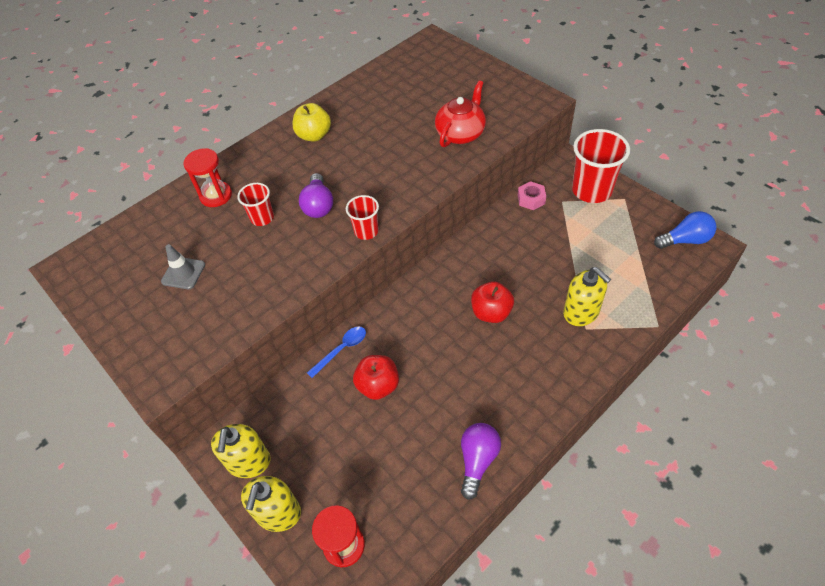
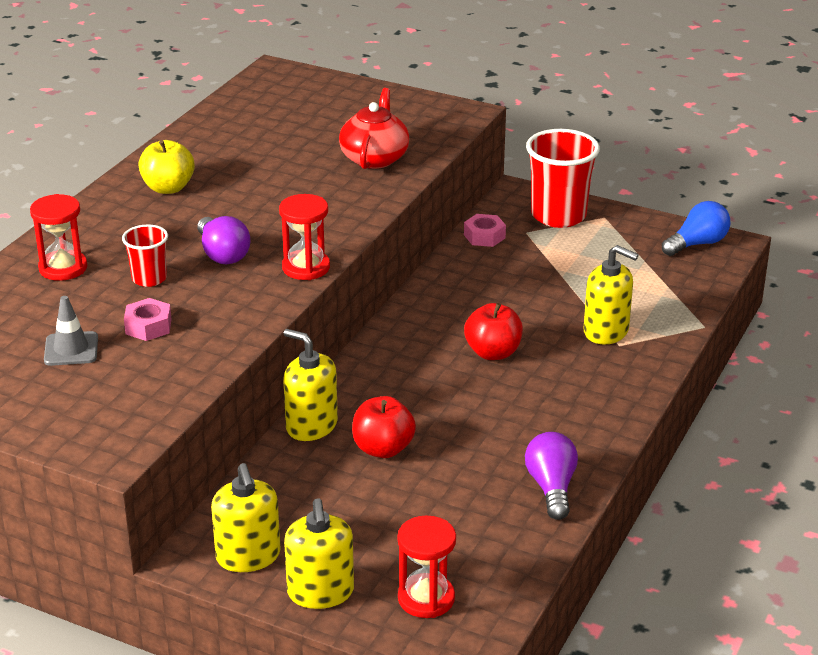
camera: 25 degrees left, 20 degrees down
blue spoon [307,326,366,378] -> yellow soap dispenser [283,329,338,441]
red cup [346,195,379,240] -> red hourglass [279,194,330,280]
none -> pink nut [124,298,172,341]

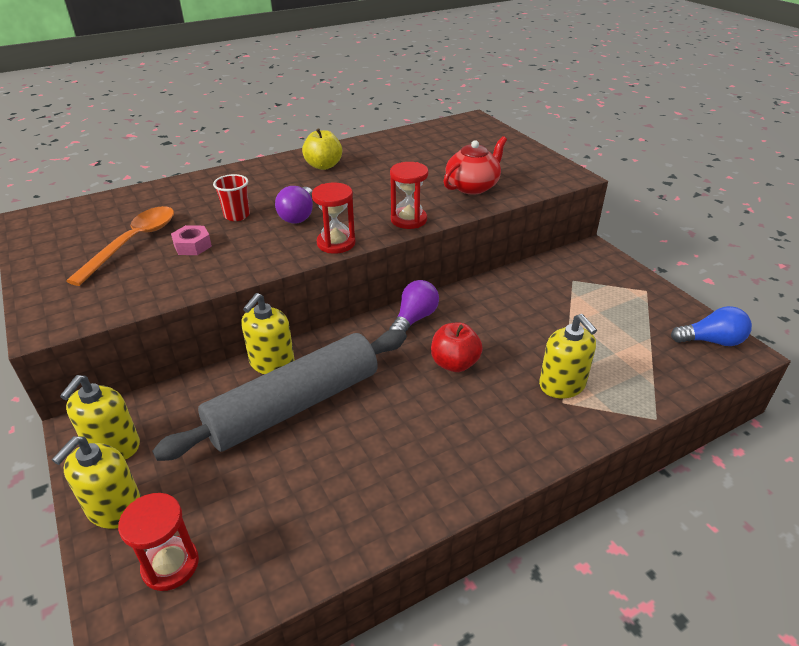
camera: 35 degrees right, 5 degrees up
red hourglass [30,194,87,281] -> red hourglass moved to [390,162,428,229]
grey traffic cone [44,296,98,366] -> orange spoon [66,206,174,286]
yellow soap dispenser [283,329,338,441] -> yellow soap dispenser turned 135 degrees counterclockwise [241,293,295,374]
red apple [352,396,416,458] -> grey rolling pin [152,329,407,461]
pink nut [464,214,506,247] -> none
purple light bulb [525,432,578,520] -> purple light bulb moved to [389,280,439,333]
red cup [526,129,600,228] -> none

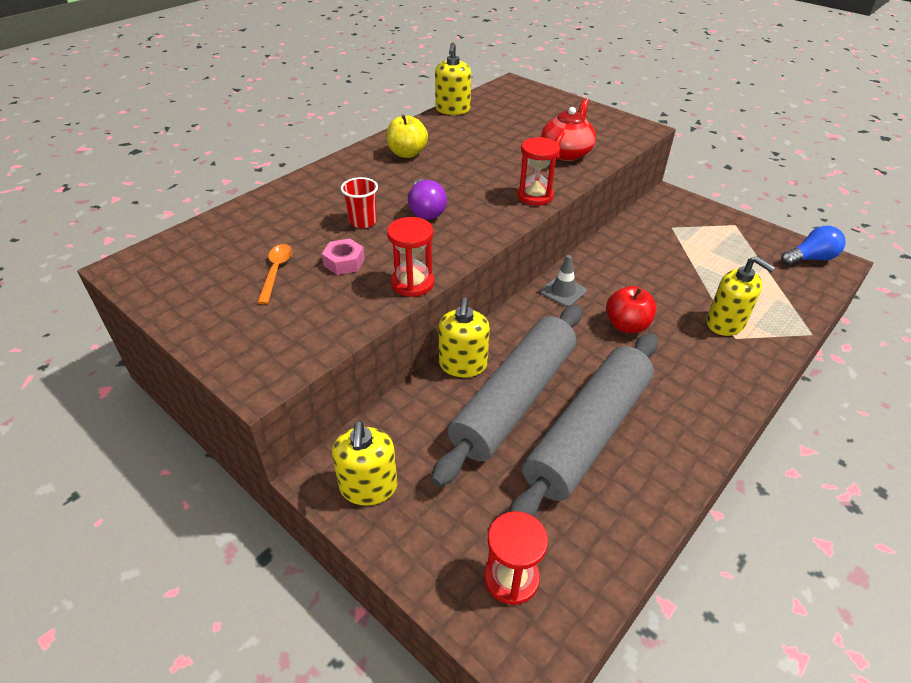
camera: 20 degrees left, 5 degrees up
yellow soap dispenser [52,436,141,529] -> yellow soap dispenser moved to [435,43,471,115]
orange spoon [66,206,174,286] -> orange spoon [257,244,293,304], size x0.58
red hourglass [312,183,355,253] -> red hourglass moved to [387,217,434,297]
purple light bulb [389,280,439,333] -> grey traffic cone [540,255,587,307]
none -> grey rolling pin [509,333,658,517]

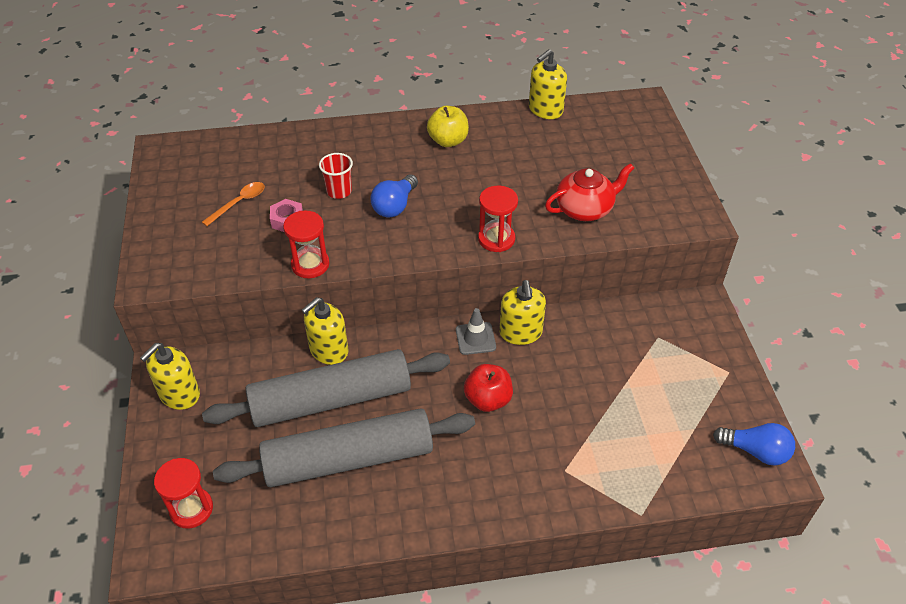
camera: 40 degrees right, 5 degrees up
purple light bulb [408,179,447,220] -> blue light bulb [371,174,418,218]
yellow soap dispenser [707,256,776,336] -> yellow soap dispenser moved to [499,280,546,345]

